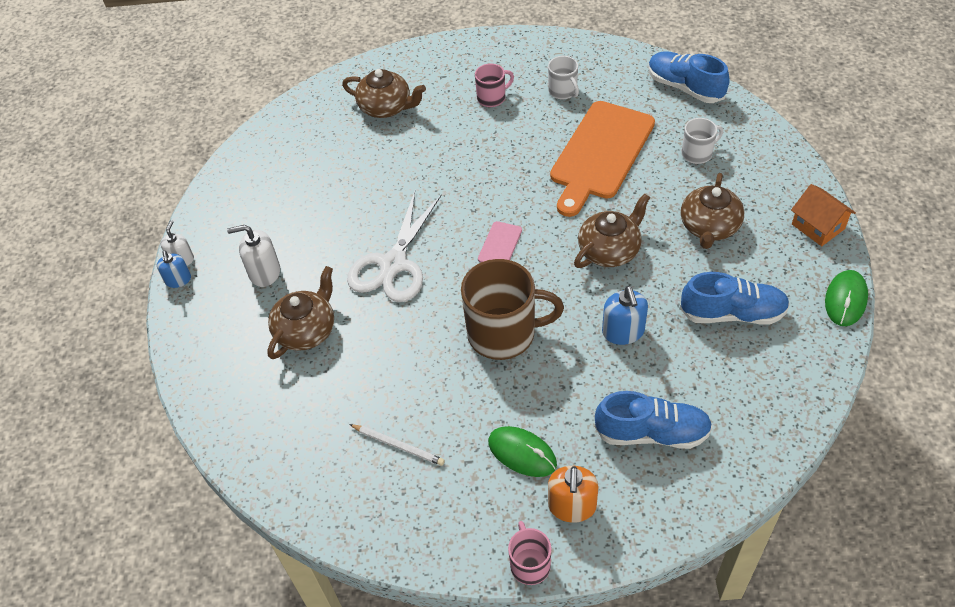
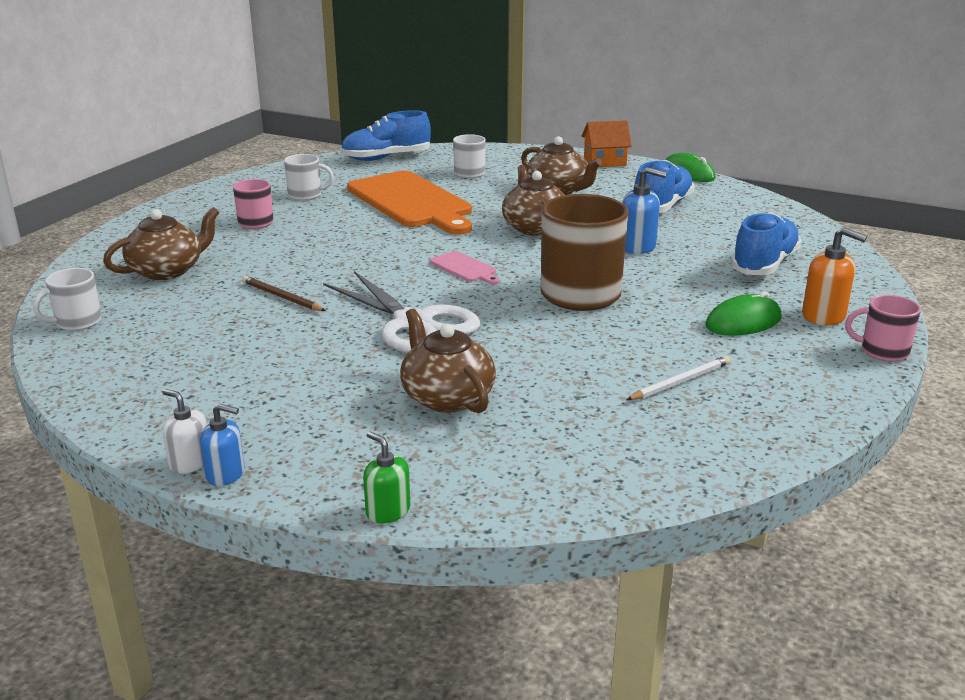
camera: 65 degrees left, 25 degrees down
white soap dispenser [227,225,280,287] -> none
none -> white mug [33,268,101,331]
none -> brown pencil [242,276,326,311]
none -> green soap dispenser [363,431,410,524]

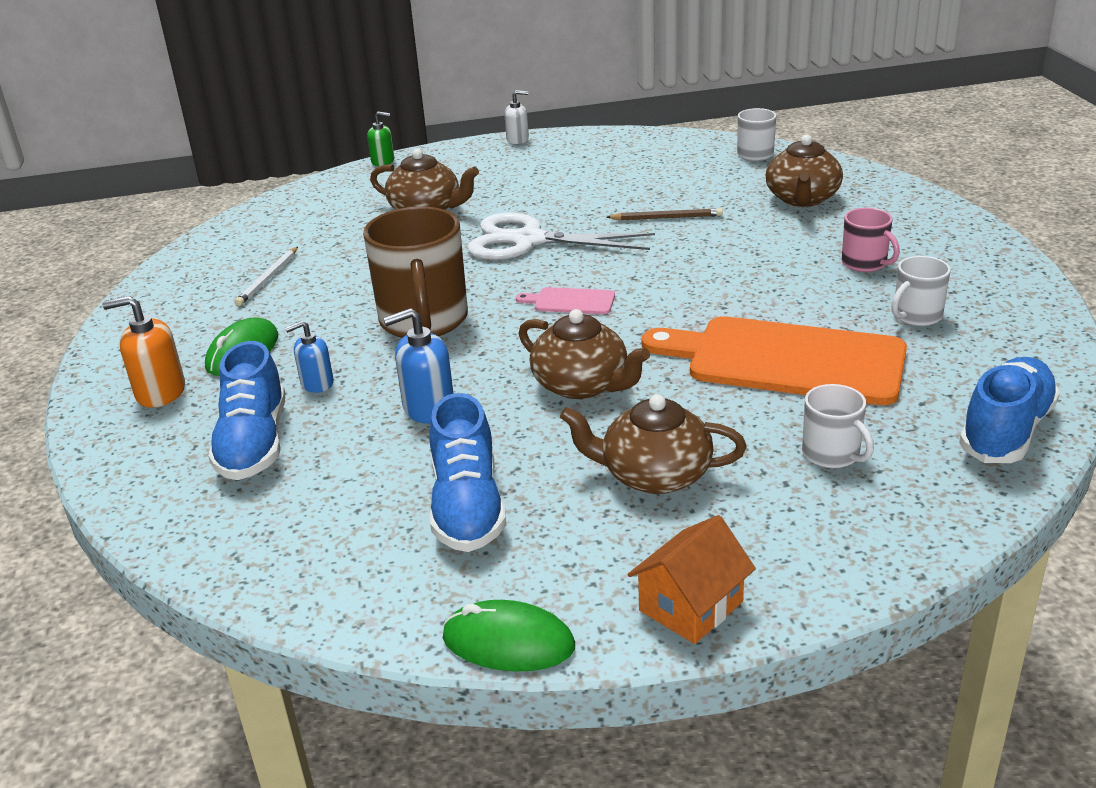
camera: 145 degrees right, 5 degrees up
blue soap dispenser [200,404,245,486] -> blue soap dispenser moved to [285,321,334,393]
pink mug [845,295,921,362] -> none

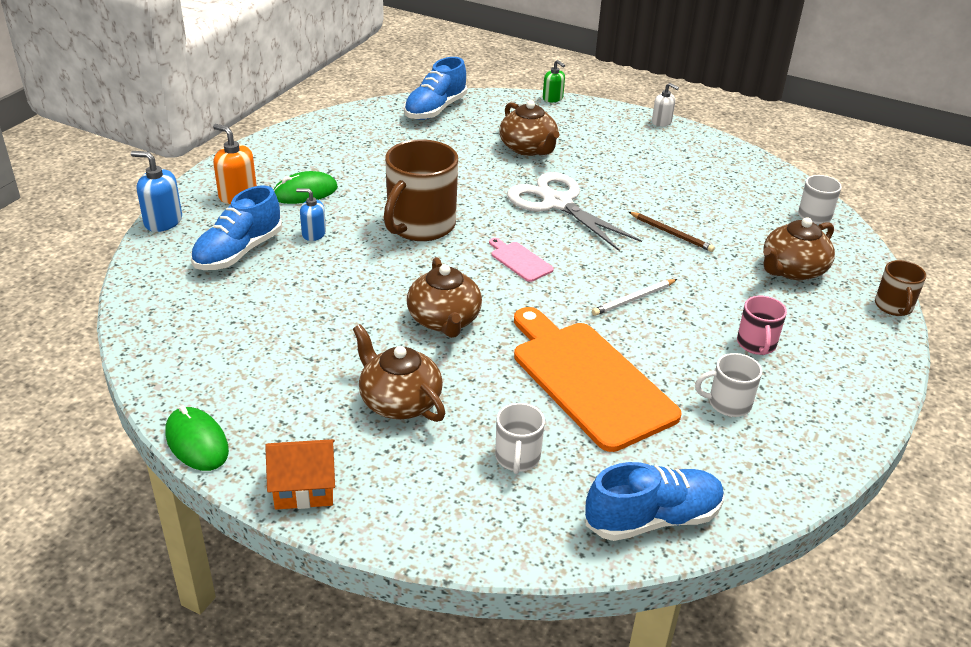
camera: 35 degrees right, 5 degrees up
white pencil [235,247,298,306] -> white pencil moved to [592,279,677,316]
blue soap dispenser [383,308,454,424] -> blue soap dispenser moved to [131,151,182,232]
blue shoe [429,393,506,552] -> blue shoe moved to [404,57,467,120]
none -> brown mug [875,260,926,316]

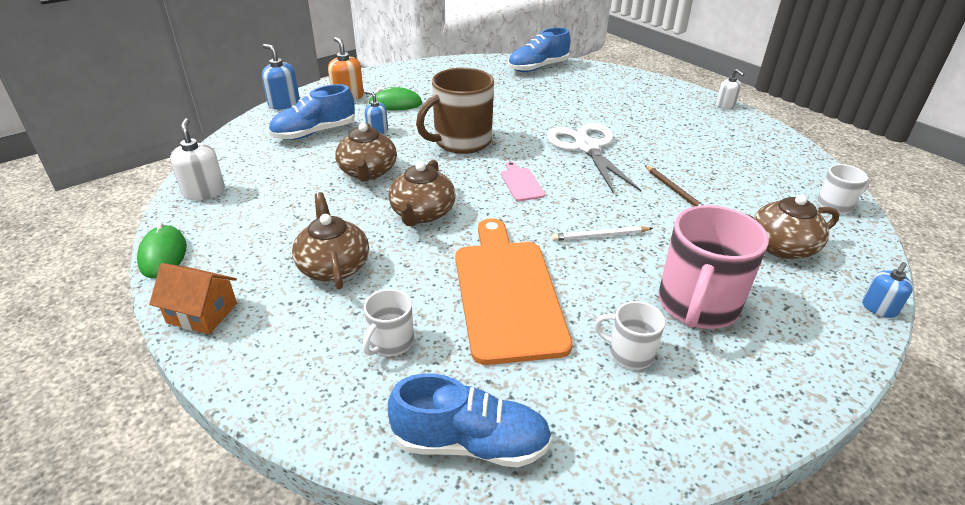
camera: 25 degrees right, 0 degrees up
brown teapot [499,100,560,156] -> brown teapot moved to [335,123,397,182]
green soap dispenser [543,60,565,102] -> none
pink mug [737,296,787,355] -> pink mug [658,205,769,329], size x1.96
brown mug [875,260,926,316] -> blue soap dispenser [862,262,913,318]
none -> white soap dispenser [170,118,225,200]

